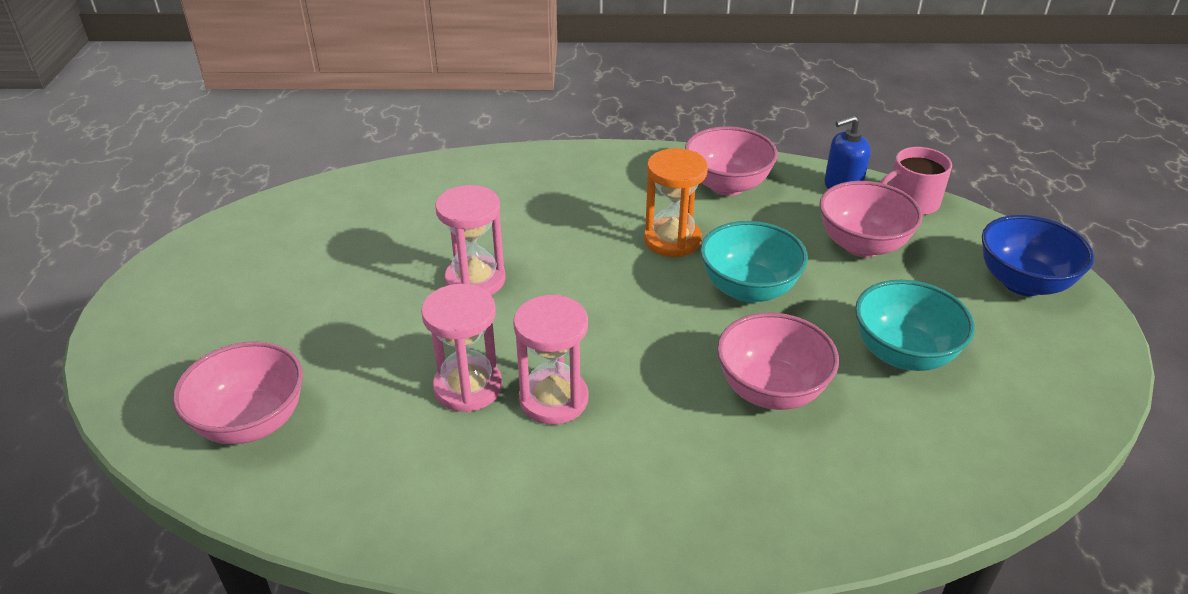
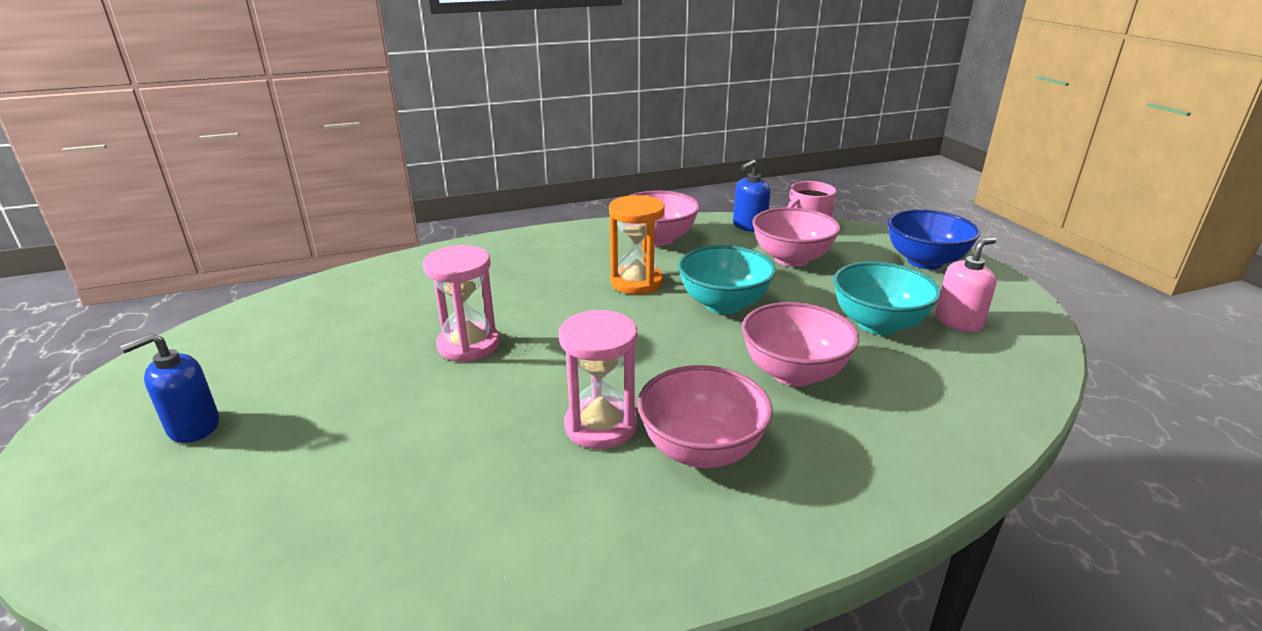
camera: 20 degrees left, 10 degrees down
pink bowl [173,341,303,444] -> pink bowl moved to [637,365,773,468]
pink hourglass [421,284,502,412] -> none
none -> blue soap dispenser [120,333,219,443]
none -> pink soap dispenser [936,237,997,332]

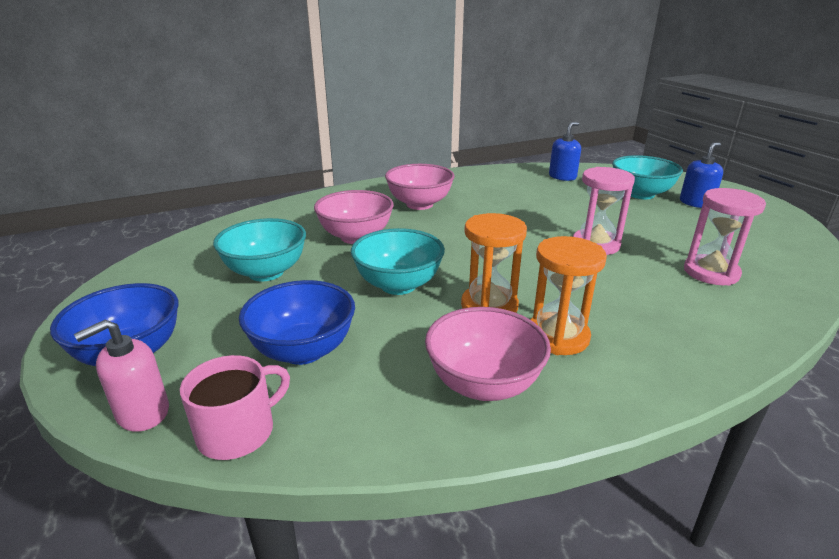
camera: 175 degrees right, 0 degrees up
pink hourglass [559,309,637,449] -> pink hourglass moved to [684,188,766,286]
blue soap dispenser [733,160,771,232] -> blue soap dispenser moved to [549,122,581,181]
pink bowl [752,207,840,267] -> blue bowl [239,280,355,365]
pink soap dispenser [936,237,997,332] -> pink soap dispenser moved to [74,320,169,432]
none -> orange hourglass [530,236,607,355]
none -> turquoise bowl [612,155,683,199]

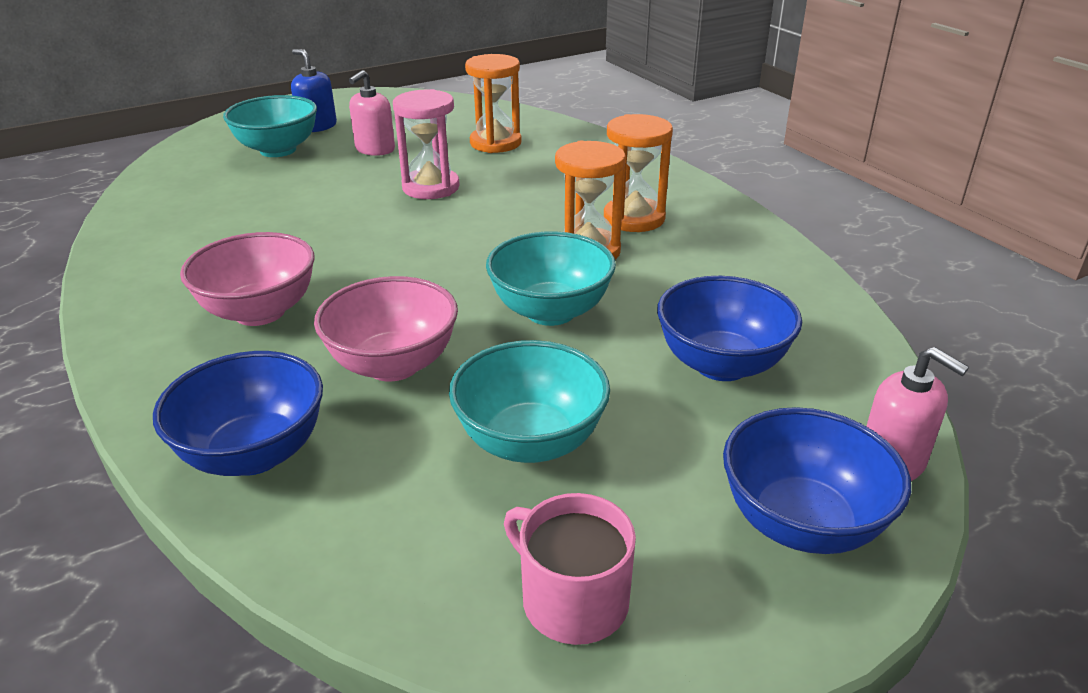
camera: 95 degrees left, 5 degrees up
pink mug [180,355,290,460] -> pink mug moved to [504,493,636,645]
pink bowl [425,307,551,401] -> none
blue soap dispenser [549,122,581,181] -> none
pink hourglass [684,188,766,286] -> orange hourglass [465,54,522,153]
none -> blue bowl [153,351,323,476]
none -> pink soap dispenser [349,70,395,156]

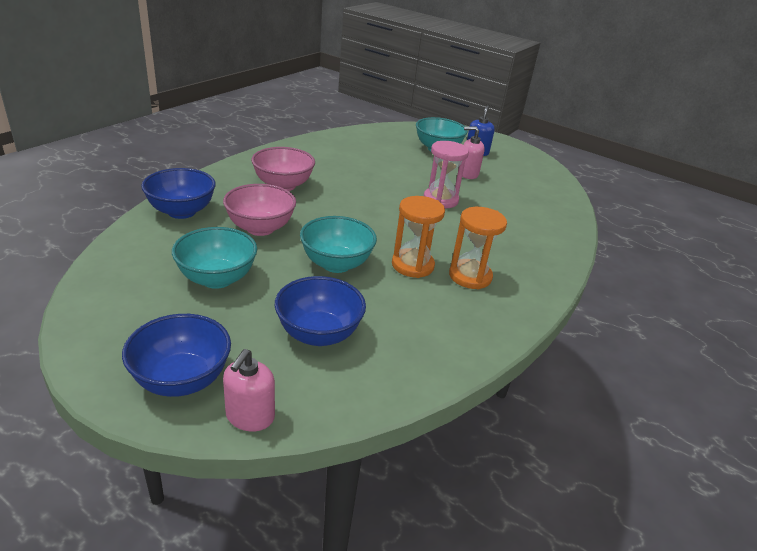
camera: 60 degrees right, 0 degrees up
orange hourglass [465,54,522,153] -> none
pink mug [504,493,636,645] -> none

